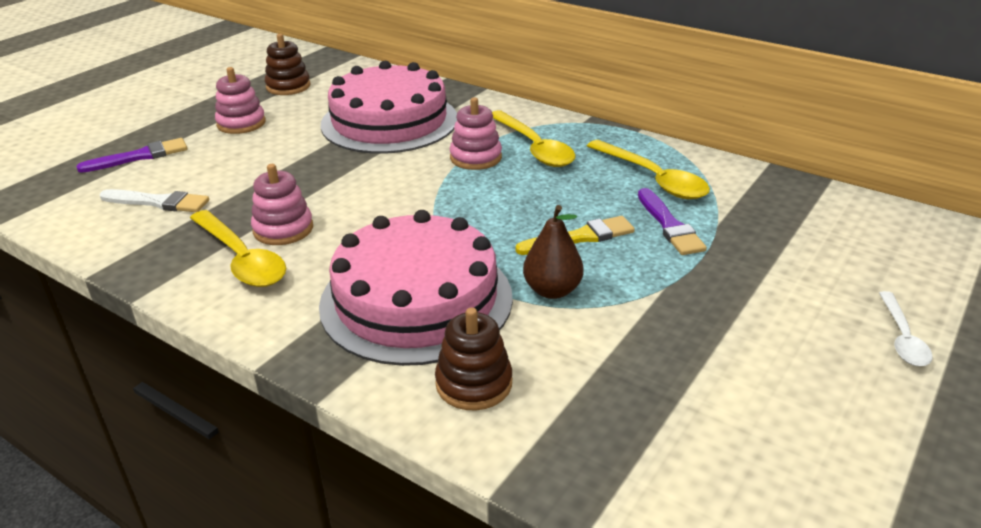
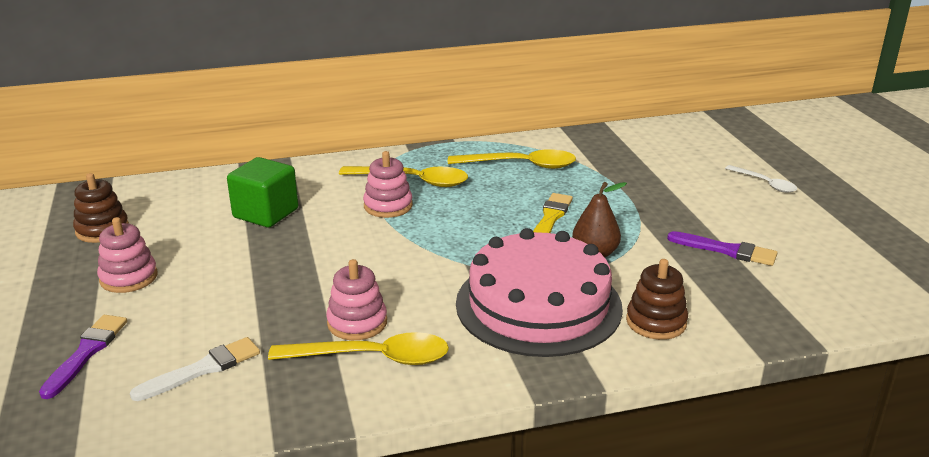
camera: 50 degrees left, 5 degrees down
pink cake [321,61,457,154] -> green cube [227,157,298,227]
purple brush [638,188,707,255] -> purple brush moved to [667,231,777,266]

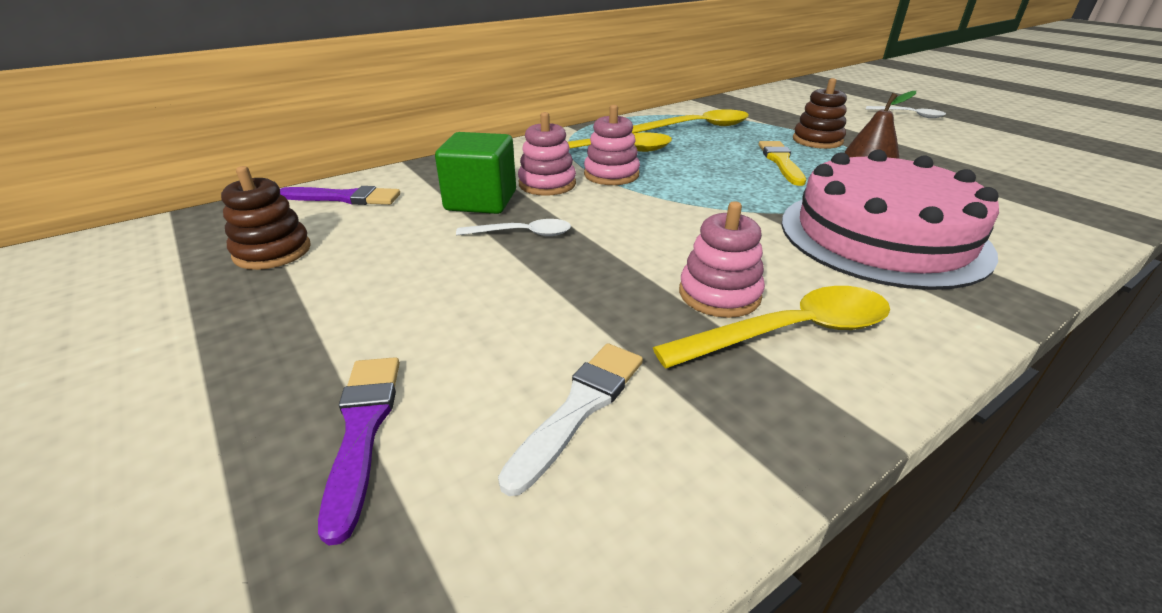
camera: 20 degrees left, 5 degrees up
pink stacking toy [97,217,157,293] -> pink stacking toy moved to [518,112,576,196]
brown stacking toy [626,259,688,340] -> brown stacking toy moved to [793,78,847,149]
purple brush [667,231,777,266] -> purple brush moved to [280,186,400,205]
none -> white spoon [456,219,571,236]

